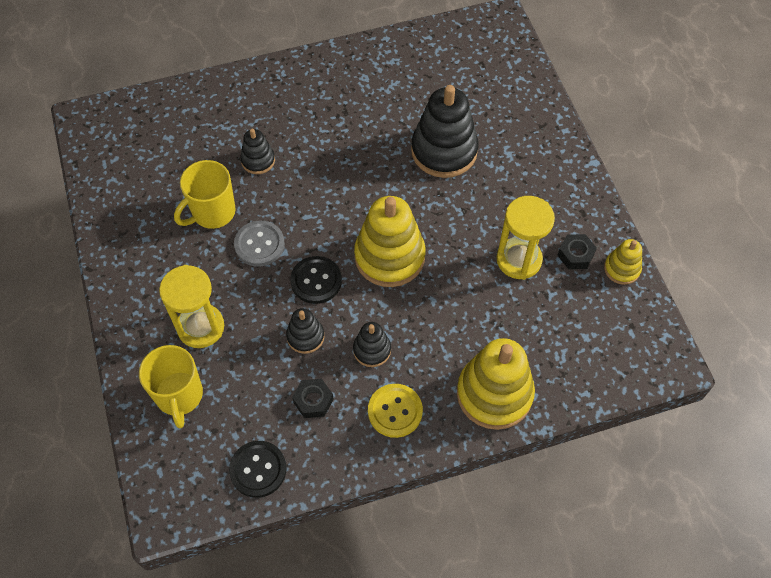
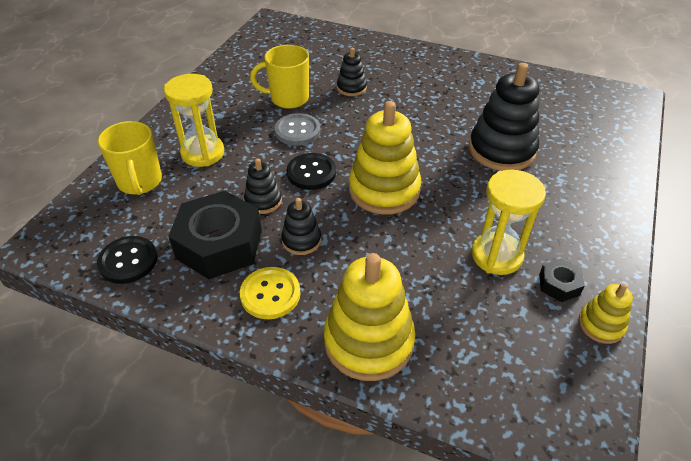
camera: 40 degrees right, 15 degrees down
yellow mug [139,345,203,428] -> yellow mug turned 45 degrees counterclockwise [98,121,162,195]
black nut [292,379,334,418] -> black nut [168,191,262,279], size x2.18

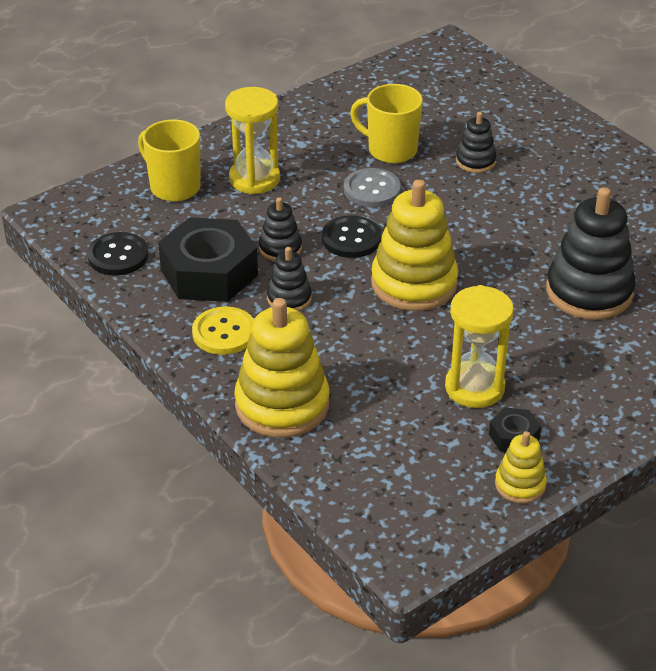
camera: 30 degrees right, 5 degrees down
yellow mug [98,121,162,195] -> yellow mug turned 120 degrees clockwise [138,119,201,202]

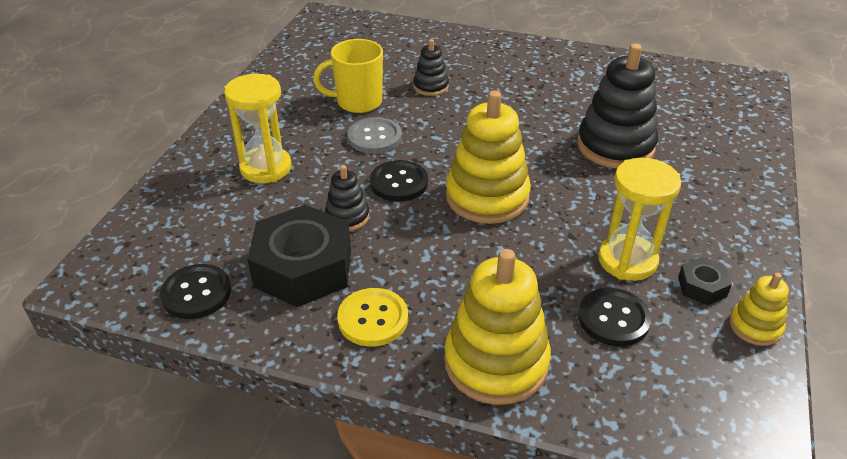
camera: 35 degrees left, 0 degrees up
yellow mug [138,119,201,202] -> none
black stacking toy [267,247,312,311] -> none
none -> black button [578,288,651,347]

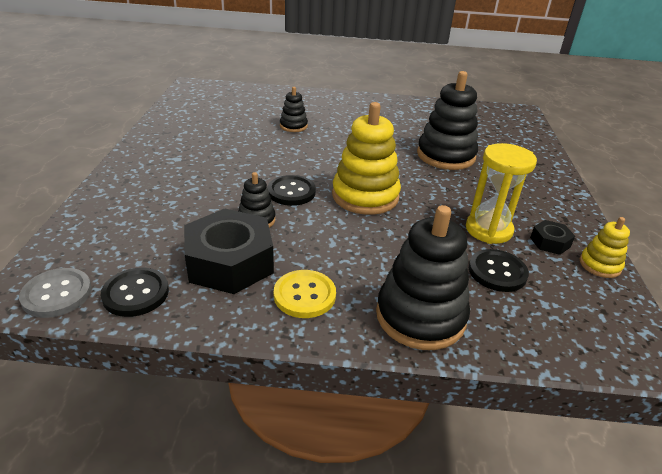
camera: 15 degrees left, 5 degrees down
yellow hourglass [224,74,291,183] -> none
yellow mug [313,39,383,113] -> none
grey button [348,117,402,154] -> grey button moved to [19,268,92,318]
yellow stacking toy [444,249,551,405] -> black stacking toy [376,205,470,350]

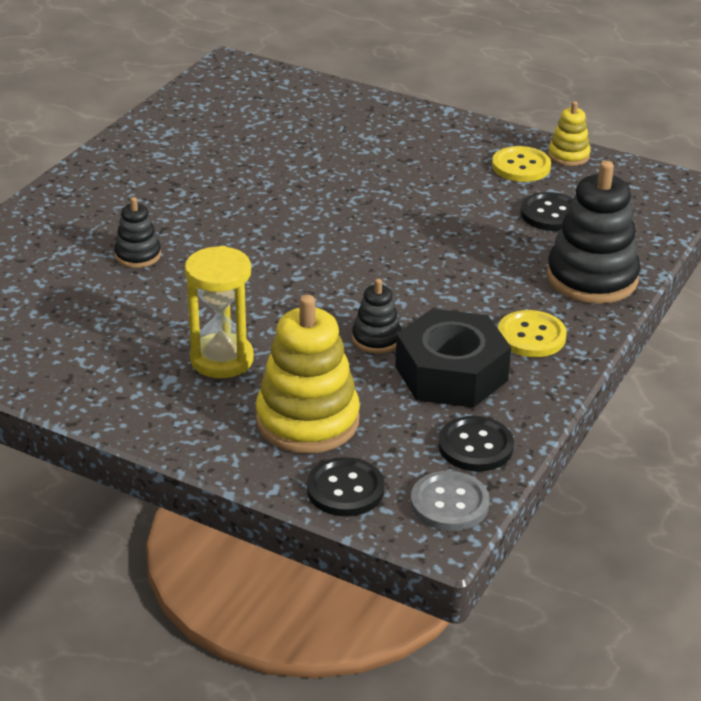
camera: 65 degrees left, 0 degrees up
black button [267,175,316,206] -> black button moved to [307,457,385,516]
yellow stacking toy [332,102,401,215] -> yellow stacking toy moved to [256,295,360,453]
black stacking toy [417,71,478,170] -> none
yellow hourglass [466,143,537,244] -> yellow hourglass moved to [185,246,254,378]
black nut [530,220,575,255] -> yellow button [492,146,551,182]

